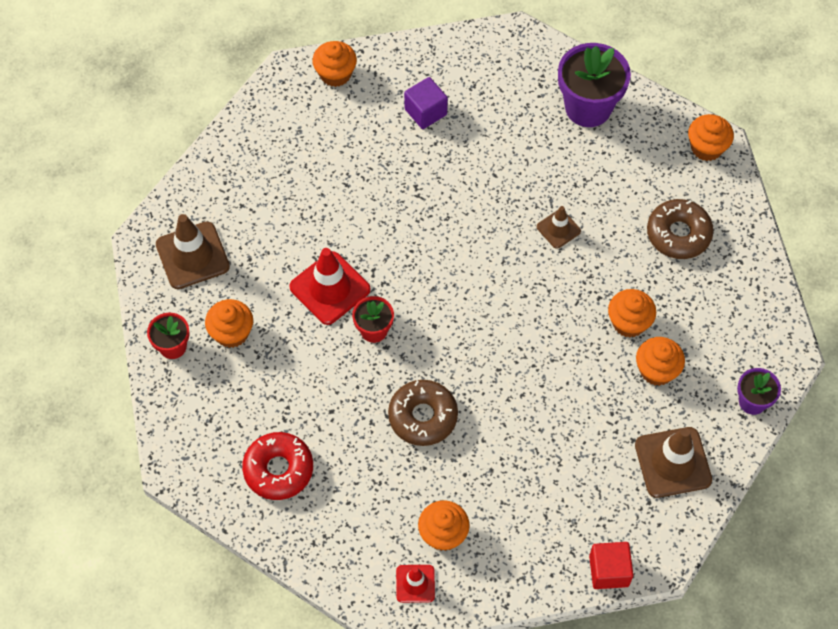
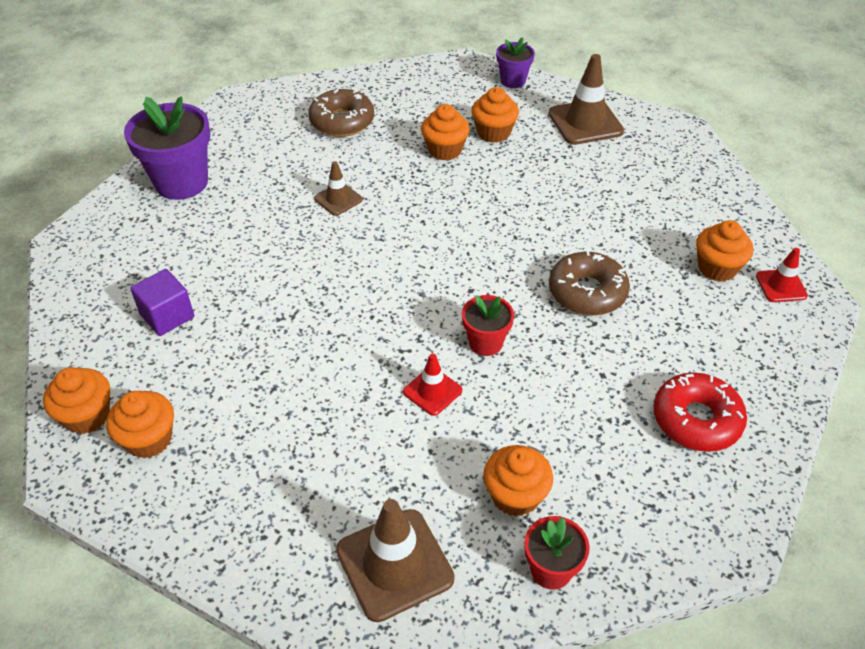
camera: 95 degrees left, 15 degrees down
red traffic cone [289,248,371,325] -> red traffic cone [403,353,462,416], size x0.56
red cube [589,542,633,589] -> none
orange cupcake [688,114,734,161] -> orange cupcake moved to [106,391,174,459]

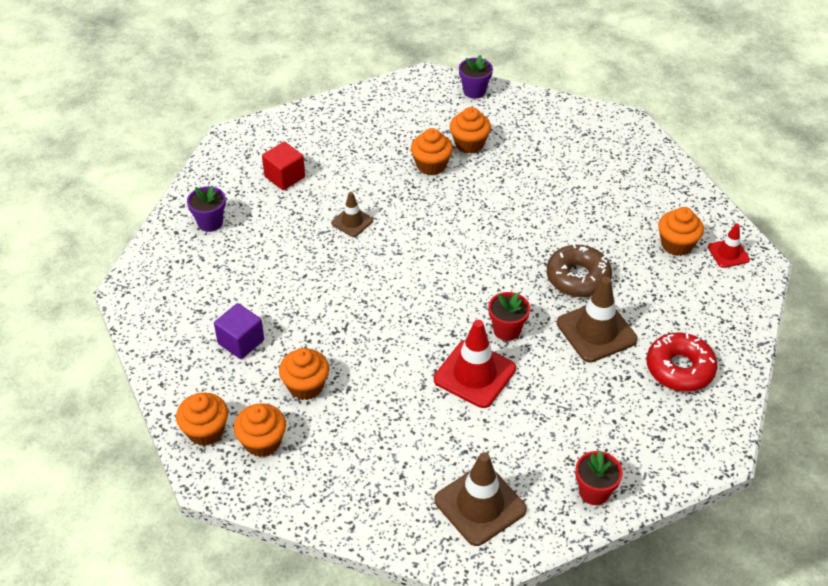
camera: 10 degrees left, 0 degrees up
purple flower pot [124,96,210,200] -> purple flower pot [187,185,226,232], size x0.54
brown donut [308,89,374,137] -> none
red traffic cone [403,353,462,416] -> red traffic cone [434,320,516,408], size x1.79
orange cupcake [483,445,553,516] -> orange cupcake moved to [279,348,329,400]
brown traffic cone [548,54,624,145] -> brown traffic cone moved to [557,277,638,363]
none -> red cube [262,142,305,190]

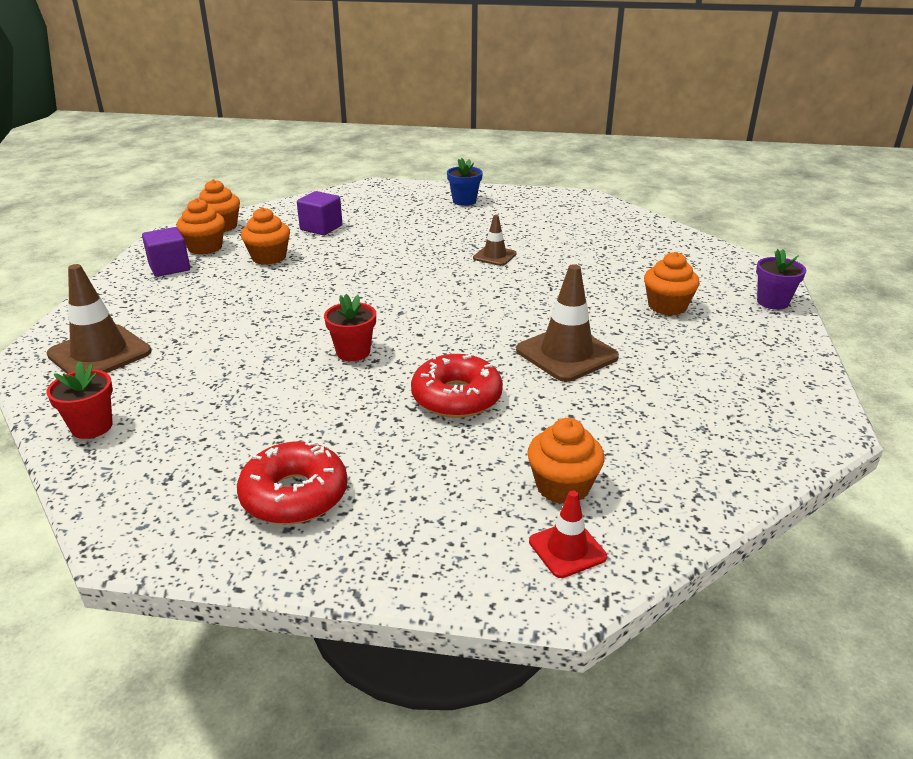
camera: 80 degrees right, 15 degrees down
purple flower pot [187,185,226,232] -> blue flower pot [447,158,483,206]
red cube [262,142,305,190] -> none
orange cupcake [411,128,453,175] -> none
red traffic cone [434,320,516,408] -> none
brown donut [547,244,612,297] -> red donut [411,354,503,418]
brown traffic cone [557,277,638,363] -> brown traffic cone moved to [516,264,619,382]
none -> purple cube [142,227,190,277]

